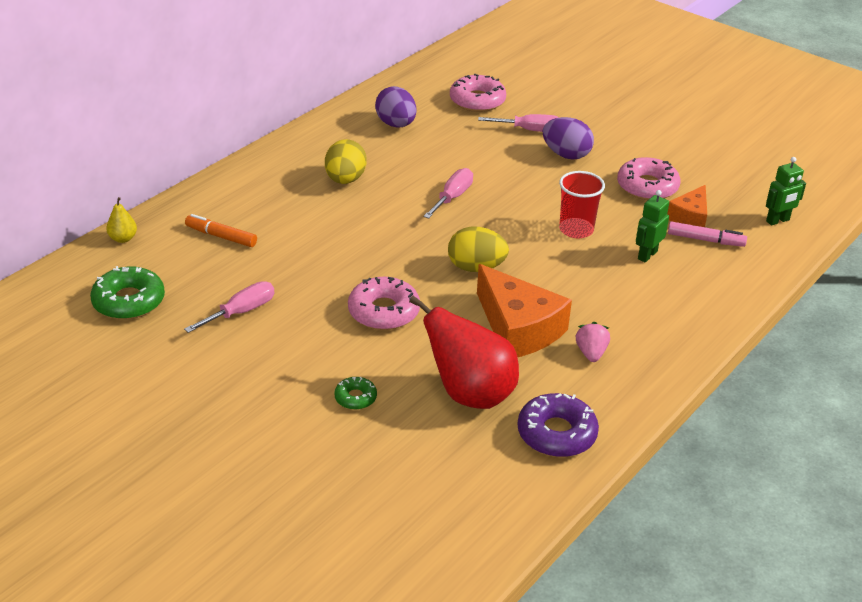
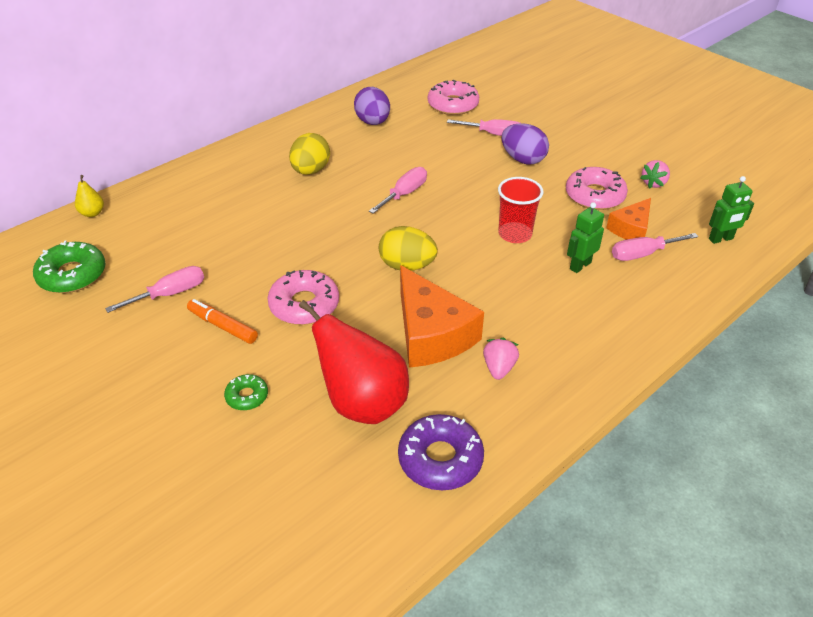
camera: 10 degrees right, 5 degrees up
orange marker [185,214,257,247] -> orange marker moved to [187,299,258,344]
pink marker [668,221,747,247] -> pink screwdriver [612,233,699,261]
none -> pink strawberry [640,160,670,189]

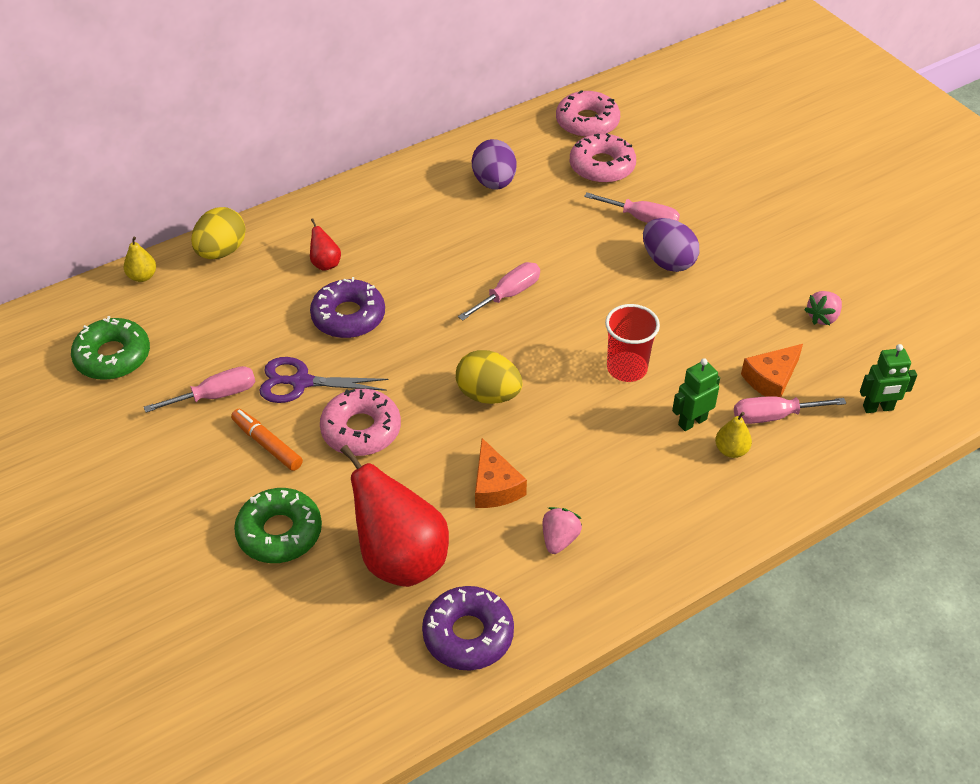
camera: 10 degrees right, 5 degrees up
green donut [224,374,268,410] -> green donut [234,488,322,563], size x1.84
yellow egg [289,133,330,175] -> yellow egg moved to [191,207,246,259]
orange cheese [400,265,484,368] -> orange cheese [475,438,527,508], size x0.57
pink donut [566,167,628,210] -> pink donut moved to [556,90,620,138]
none -> purple scissors [259,357,389,403]
none -> red pear [310,219,341,271]
none -> purple donut [310,277,385,338]
none -> yellow pear [715,412,752,458]

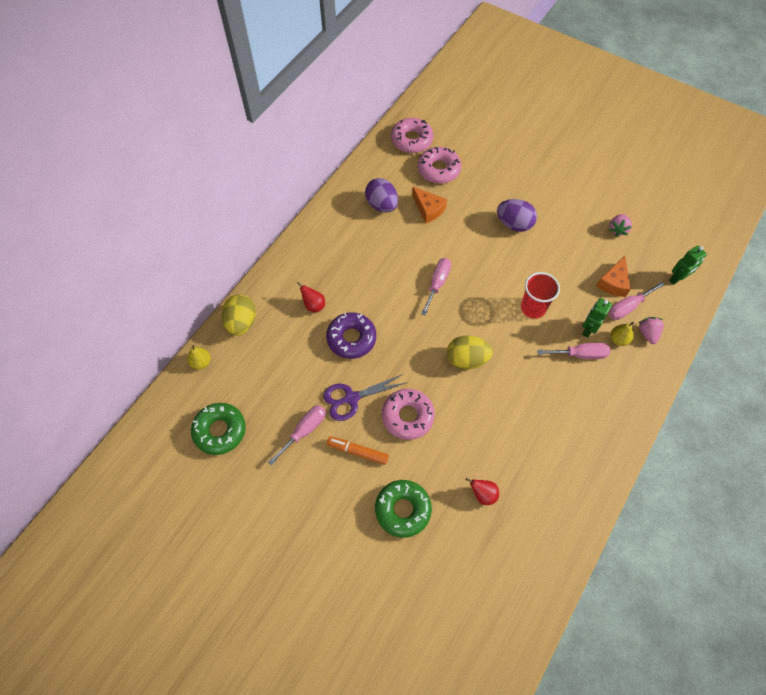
camera: 25 degrees left, 15 degrees up
red pear [340,445,449,587] -> red pear [466,478,499,505], size x0.43
purple donut [422,586,514,670] -> none
orange cheese [475,438,527,508] -> orange cheese moved to [412,187,447,223]
pink strawberry [542,507,582,554] -> pink strawberry moved to [639,317,664,344]
pink screwdriver [584,192,680,223] -> pink screwdriver moved to [537,343,610,359]

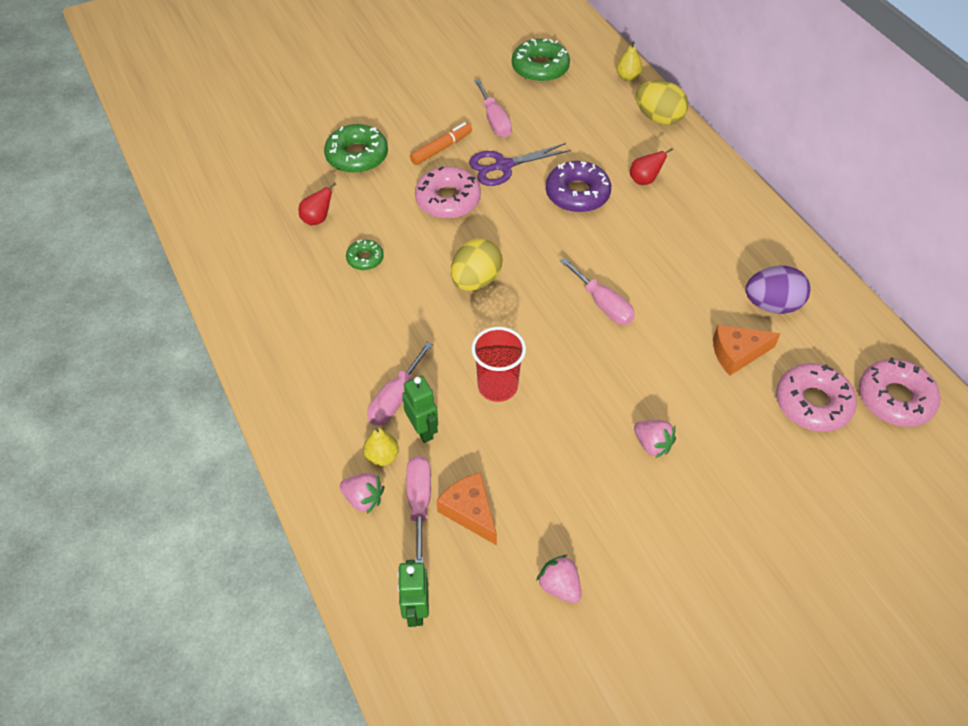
camera: 120 degrees right, 10 degrees down
purple scissors [323,374,405,421] -> purple scissors turned 120 degrees counterclockwise [469,143,571,186]
purple egg [497,199,537,232] -> pink strawberry [634,420,676,458]
none -> green donut [346,240,384,270]

